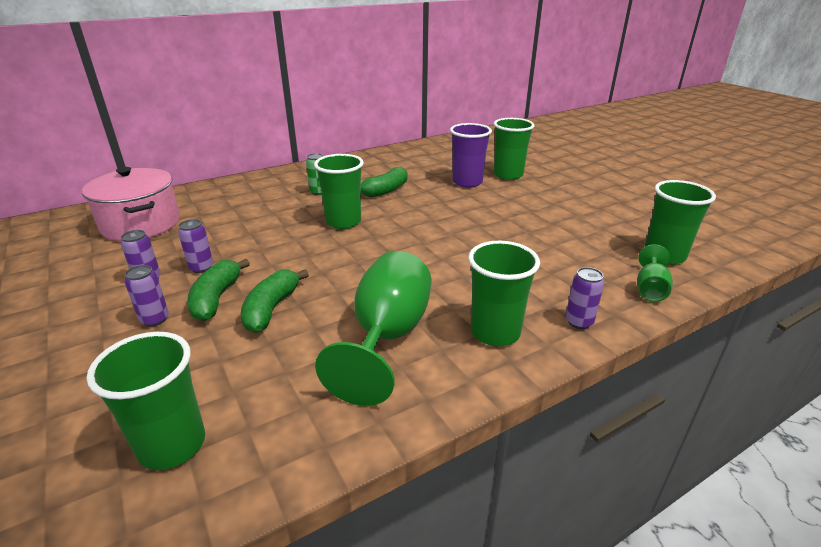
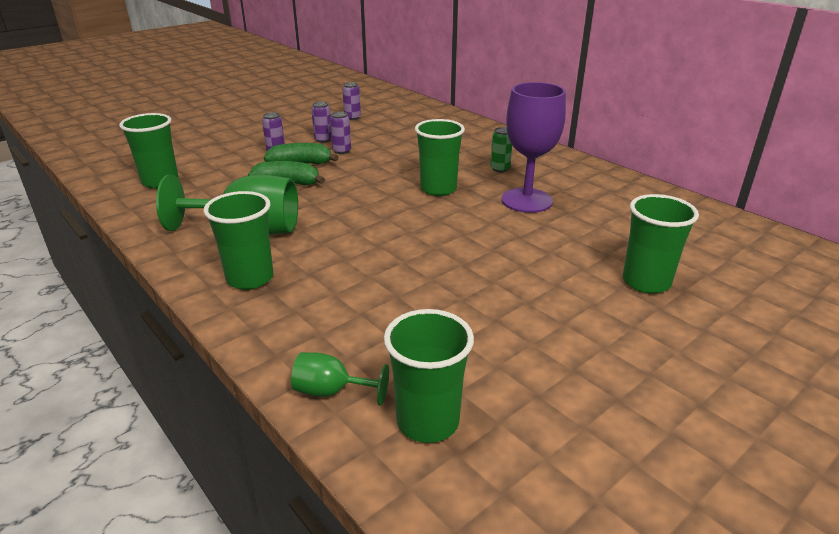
camera: 80 degrees right, 0 degrees up
pink pot [82,167,180,241] -> none
green banana [361,167,408,197] -> purple goblet [501,82,566,213]
purple cup [450,123,492,188] -> none
purple can [566,267,604,329] -> purple can moved to [343,82,361,120]

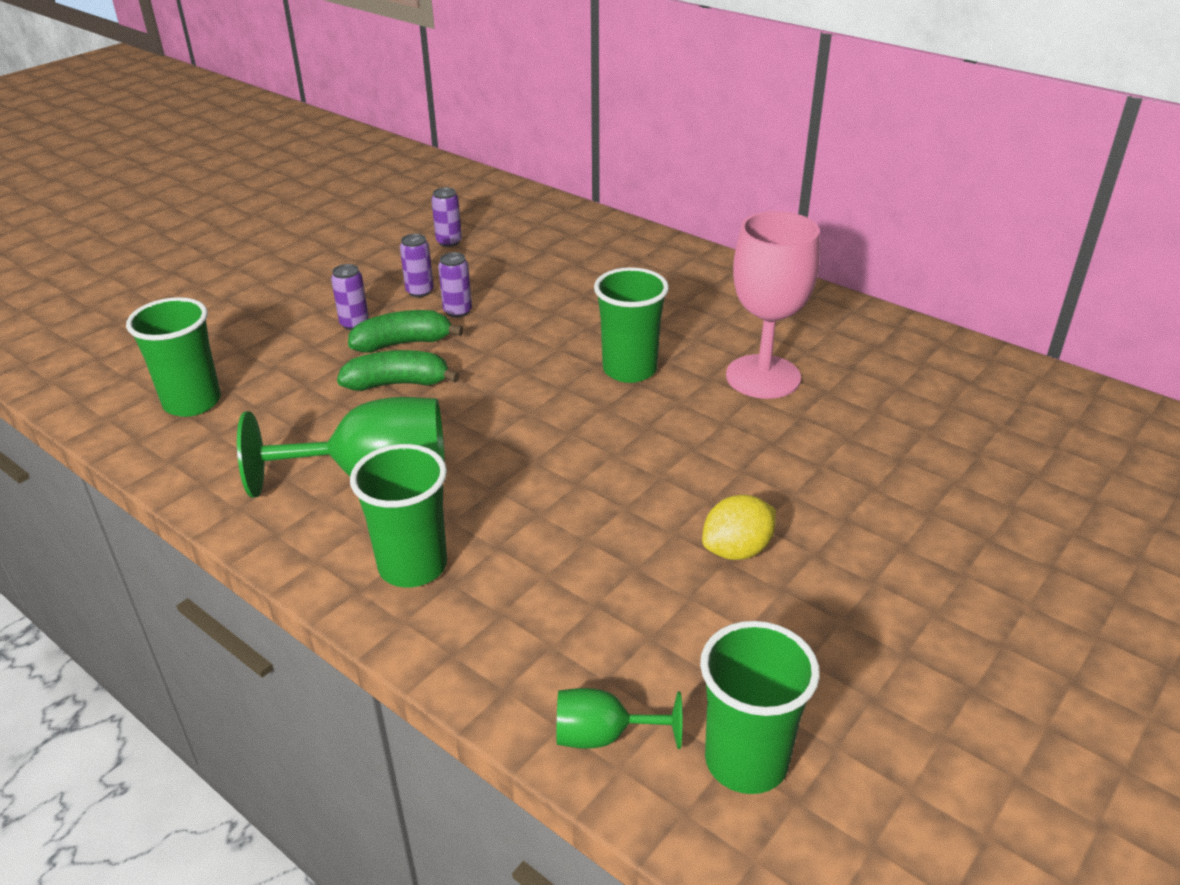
camera: 10 degrees left, 5 degrees up
green can [490,127,512,172] -> none
purple goblet [501,82,566,213] -> pink goblet [726,211,820,399]
green cup [623,194,699,294] -> none
none -> yellow lemon [702,495,776,560]

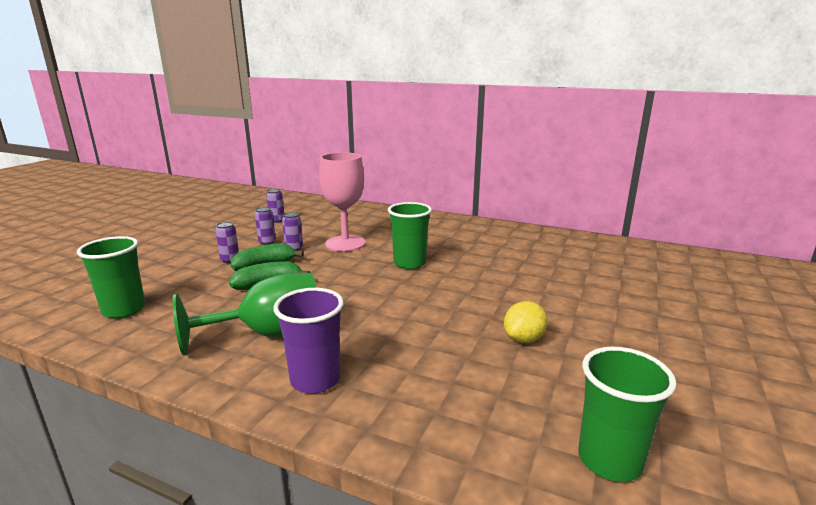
camera: 15 degrees left, 15 degrees down
green cup [350,444,447,587] -> purple cup [273,288,344,394]
green goblet [556,688,682,749] -> none
pink goblet [726,211,820,399] -> pink goblet moved to [319,152,366,252]

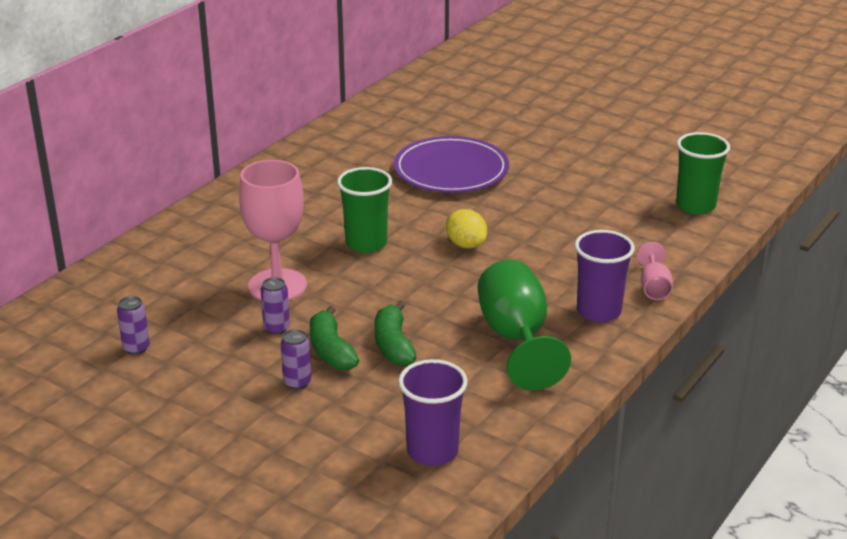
camera: 80 degrees left, 10 degrees up
green cup [77,236,145,318] -> purple cup [398,359,468,466]
purple can [255,207,276,245] -> none
yellow lemon [504,301,548,343] -> yellow lemon moved to [446,209,487,249]
none -> purple plate [394,136,509,193]
none -> pink goblet [637,242,673,300]

